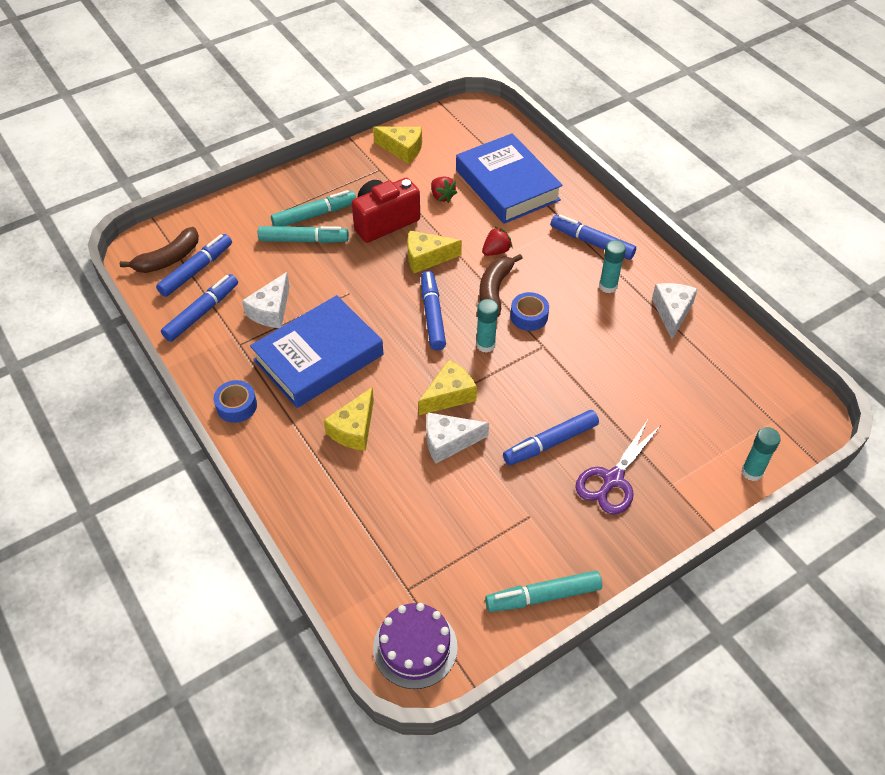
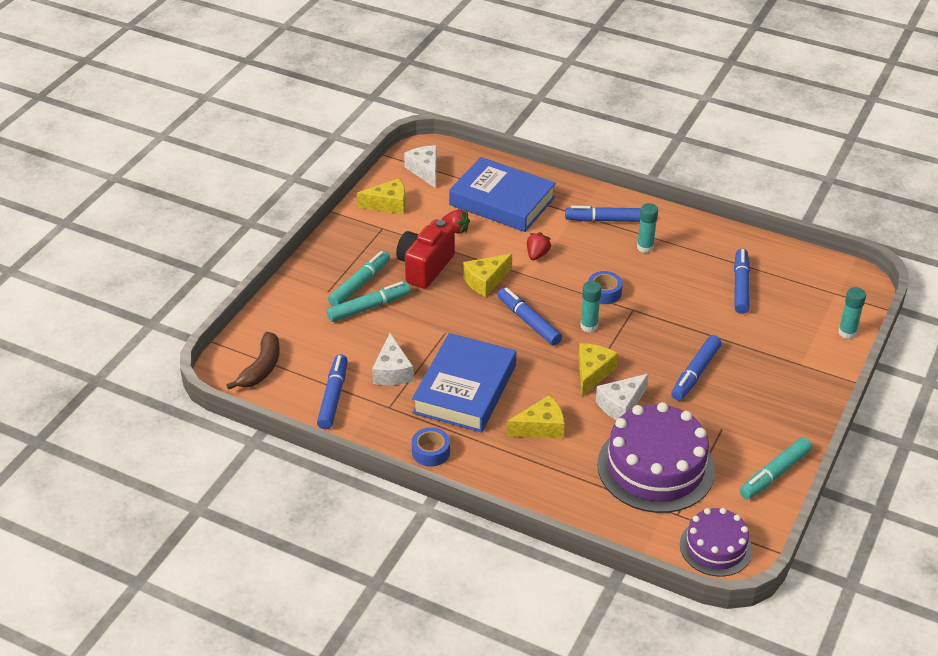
camera: 30 degrees left, 10 degrees down
blue marker [156,234,232,297] -> blue marker moved to [734,249,750,314]
yellow cheese [324,387,374,451] -> yellow cheese turned 105 degrees counterclockwise [507,395,565,439]
brown banana [479,254,523,317] -> none
purple scissors [575,420,661,515] -> none
white cheese [652,283,698,339] -> white cheese moved to [404,145,437,188]
none -> purple cake [597,402,715,513]

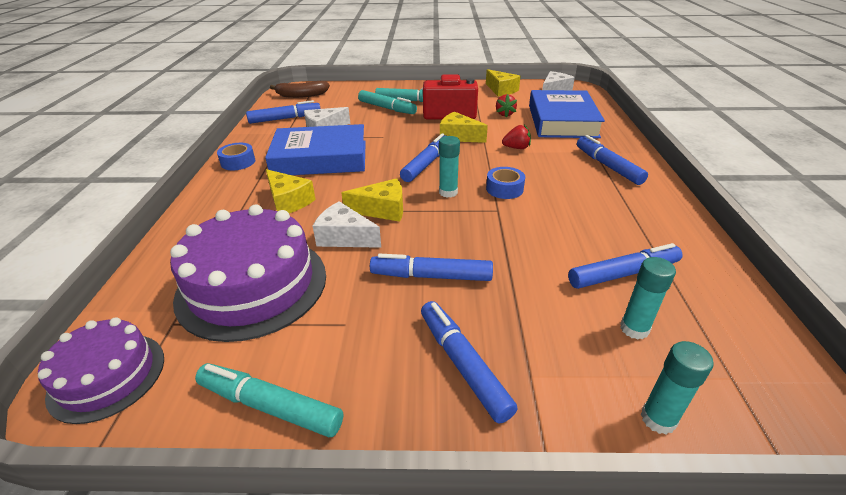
camera: 65 degrees right, 5 degrees down
turquoise glue stick [637,203,658,253] -> turquoise glue stick moved to [620,257,676,340]
none -> blue marker [421,301,517,424]

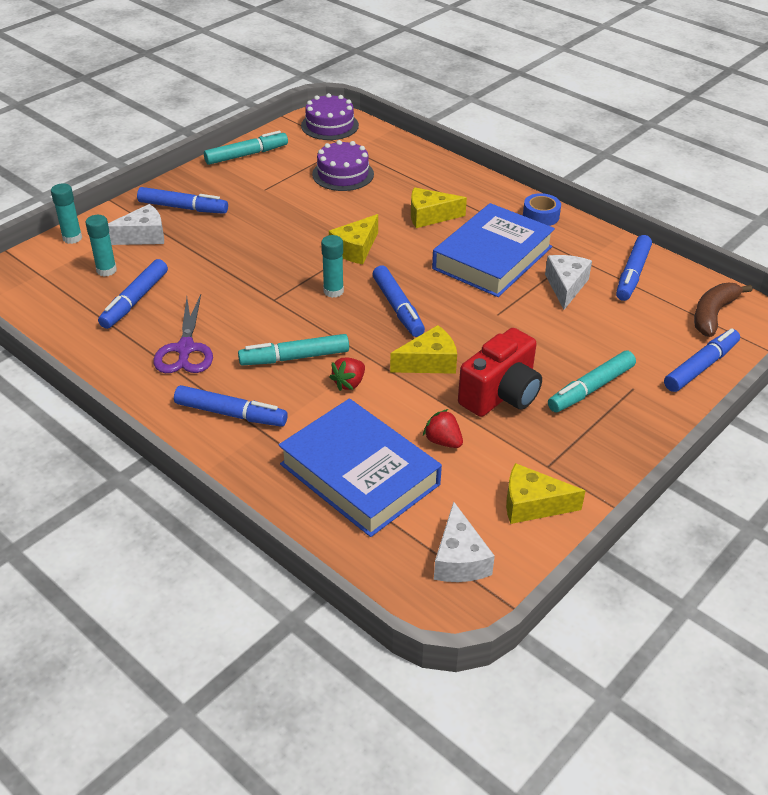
camera: 130 degrees right, 5 degrees up
purple cake [170,204,326,342] -> purple cake [312,140,374,191], size x0.59
white cheese [313,201,381,248] -> white cheese moved to [108,204,164,245]
turquoise marker [358,90,417,114] -> turquoise marker moved to [238,334,349,365]
blue marker [370,254,493,281] -> blue marker moved to [664,328,740,392]
blue tape [486,167,525,199] -> none
none -> purple scissors [153,295,213,373]

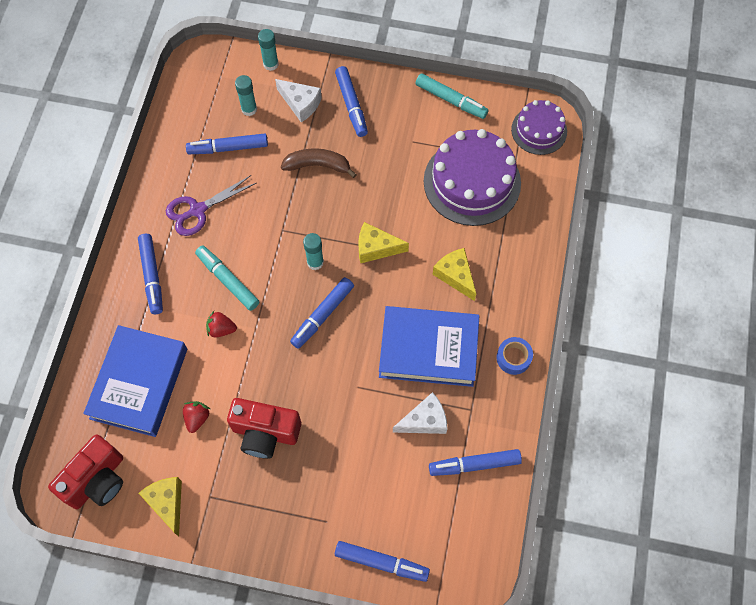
camera: 60 degrees right, 25 degrees up
purple cake [312,140,374,191] -> purple cake [424,129,521,226], size x1.71
yellow cheese [390,325,457,374] -> none
white cheese [434,502,495,582] -> red camera [48,435,123,509]
turquoise marker [548,351,636,412] -> none
brown banana [694,283,752,337] -> brown banana moved to [281,148,357,178]

